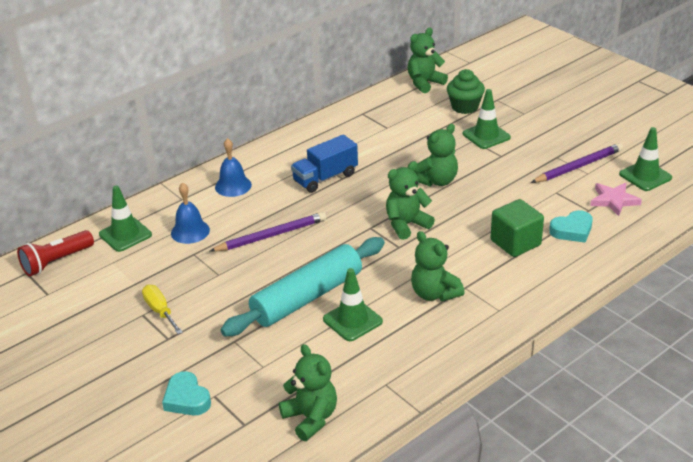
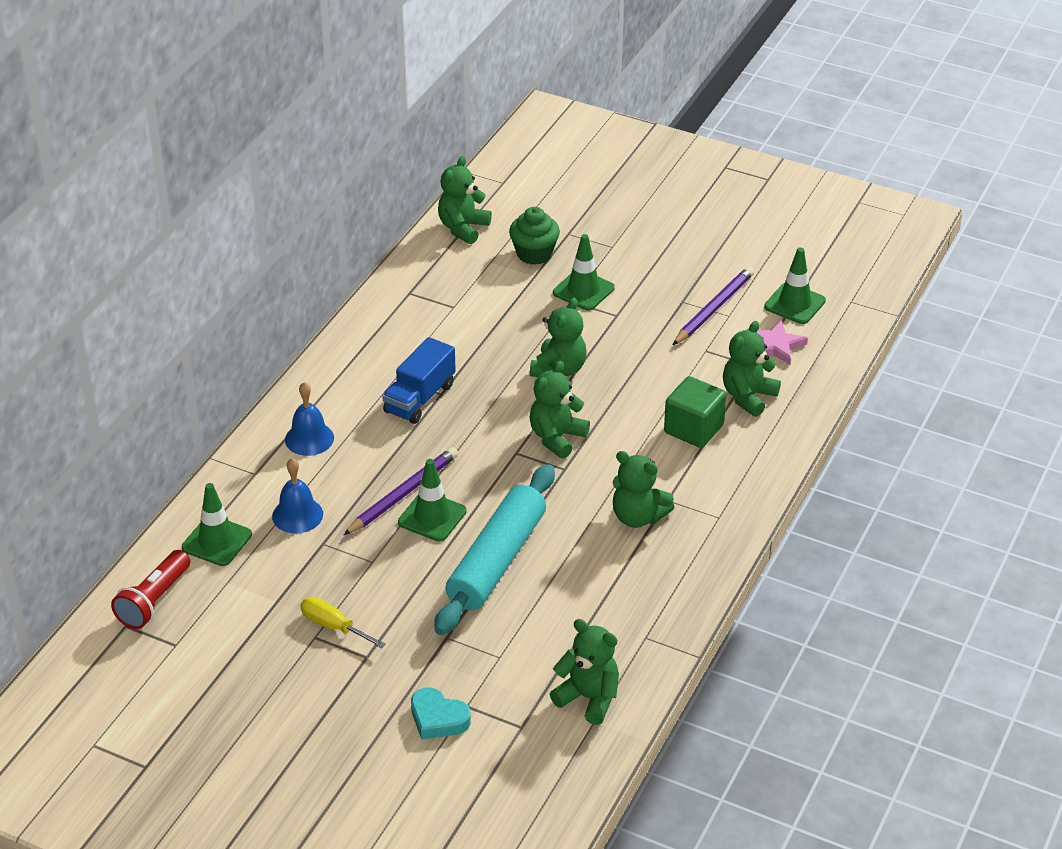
camera: 25 degrees left, 5 degrees up
green traffic cone [323,268,383,341] -> green traffic cone moved to [398,459,467,541]
turquoise heart [549,210,593,243] -> green teddy bear [723,321,781,417]

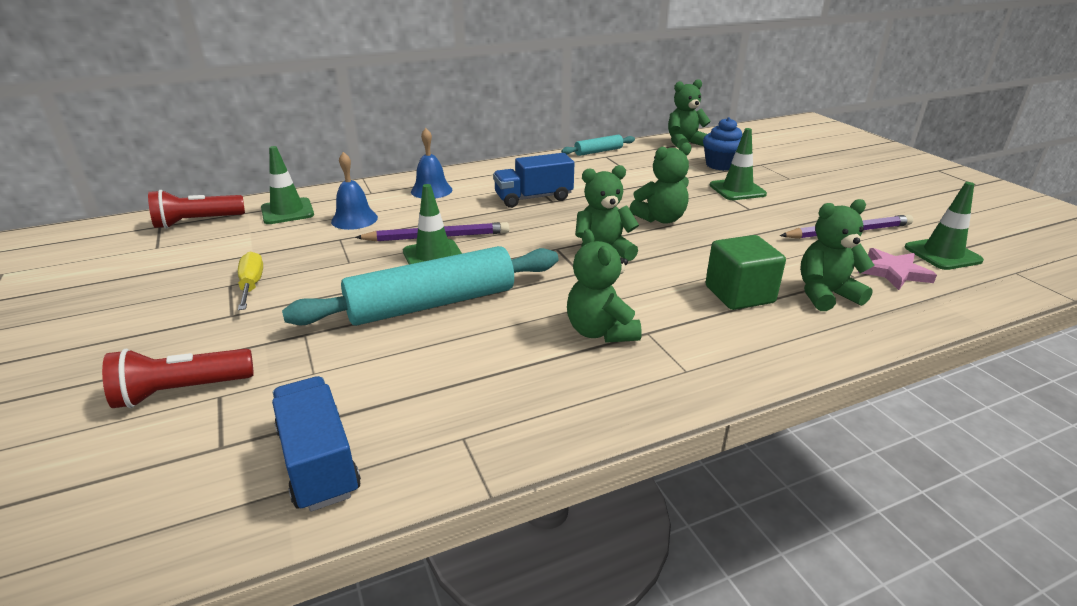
camera: 40 degrees right, 10 degrees down
turquoise heart [411,687,471,740] -> red flashlight [102,349,254,408]
green cupcake [509,207,560,265] -> blue cupcake [703,117,742,171]
green teddy bear [550,619,619,725] -> blue truck [272,376,361,512]
none -> turquoise rolling pin [561,135,635,156]

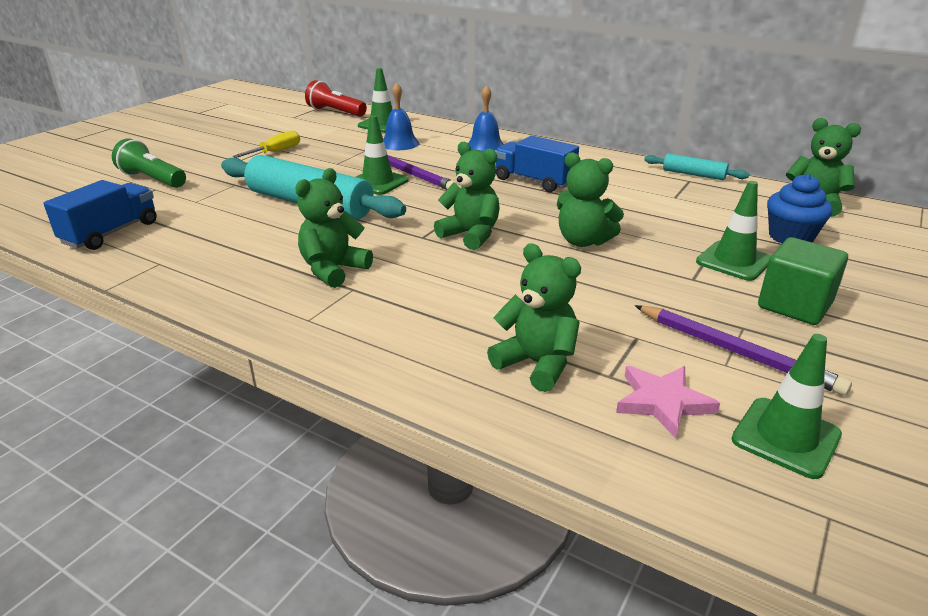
camera: 55 degrees right, 0 degrees up
red flashlight [102,349,254,408] -> green flashlight [112,138,186,188]
green cube [705,235,786,310] -> green cube moved to [758,237,848,325]

